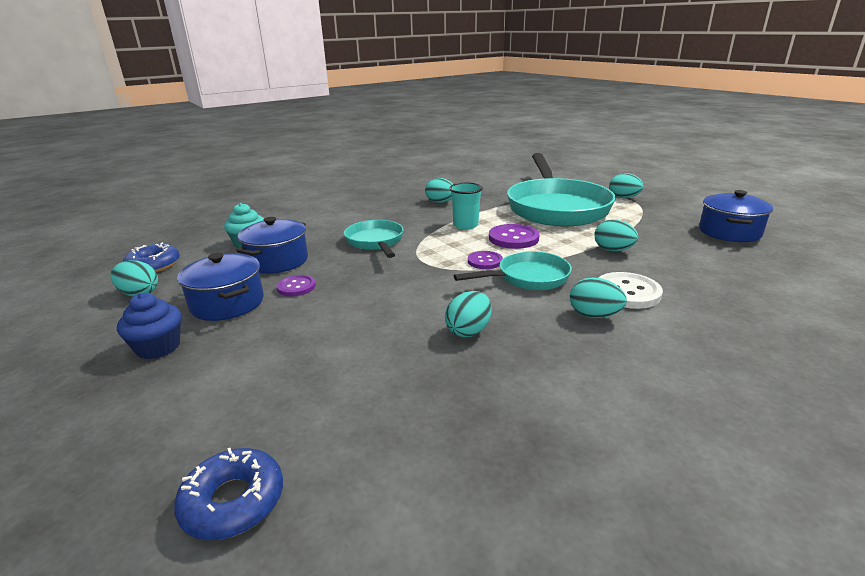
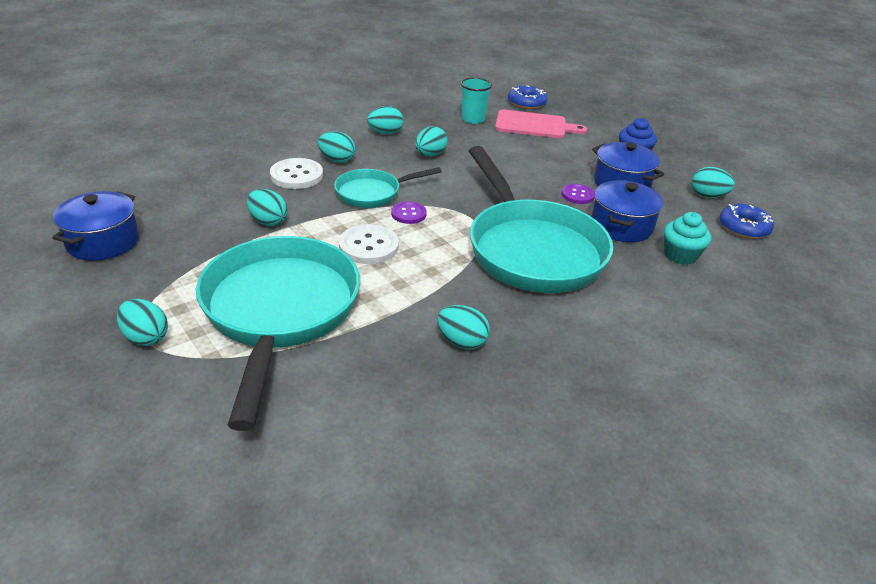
camera: 175 degrees right, 10 degrees up
turquoise pan [344,220,404,258] -> turquoise pan [469,146,613,293], size x1.97
turquoise cup [449,183,483,230] -> turquoise cup moved to [461,78,492,124]
purple button [489,224,539,249] -> white button [339,224,399,264]
none -> turquoise egg [367,106,404,134]
none -> pink cutting board [495,110,587,138]

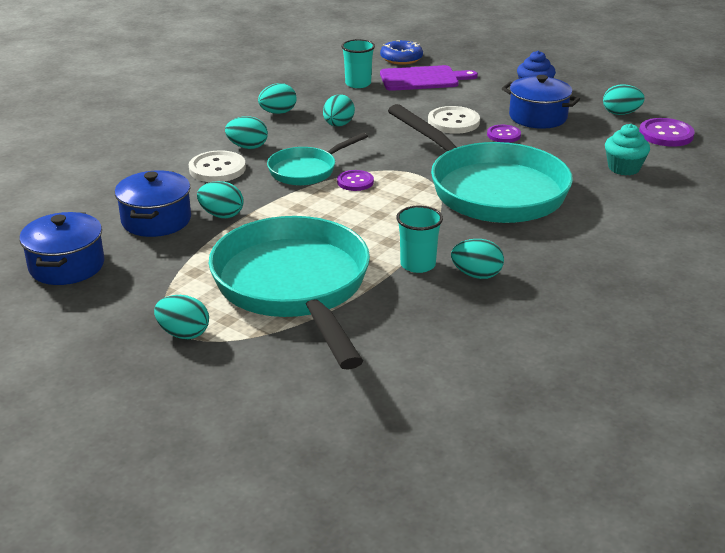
camera: 15 degrees left, 5 degrees down
white button [339,224,399,264] -> white button moved to [428,106,480,134]
pink cutting board [495,110,587,138] -> purple cutting board [380,65,478,91]
blue pot [591,180,663,242] -> blue pot moved to [115,170,191,237]
blue donut [720,204,774,239] -> purple button [639,118,695,147]
none -> turquoise cup [396,206,443,273]

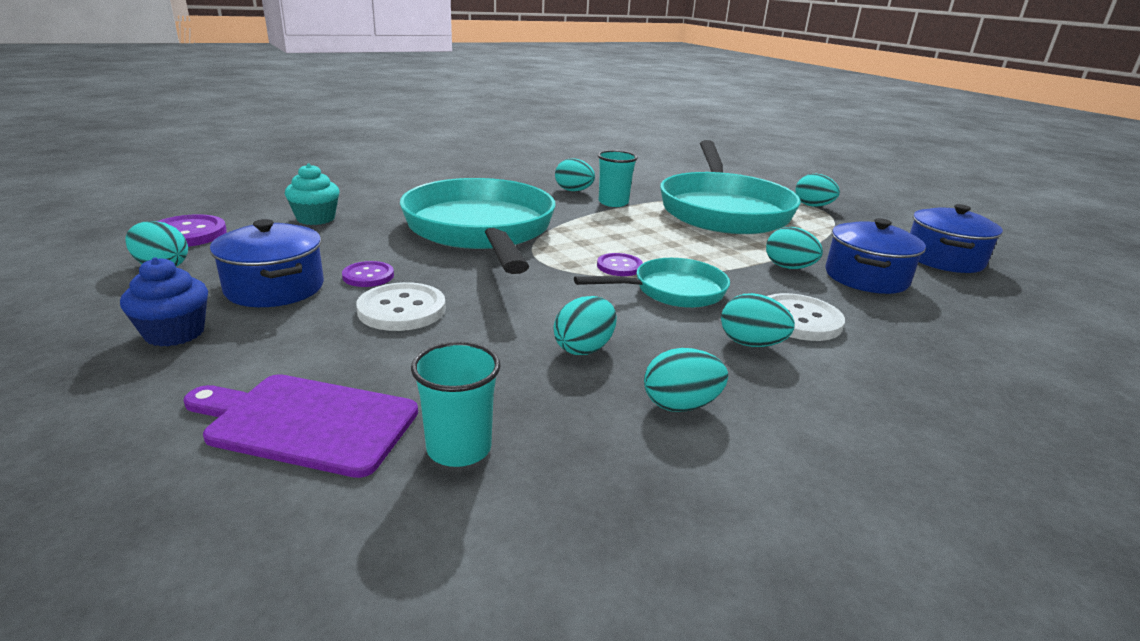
camera: 160 degrees left, 5 degrees down
blue donut [380,40,423,65] -> none

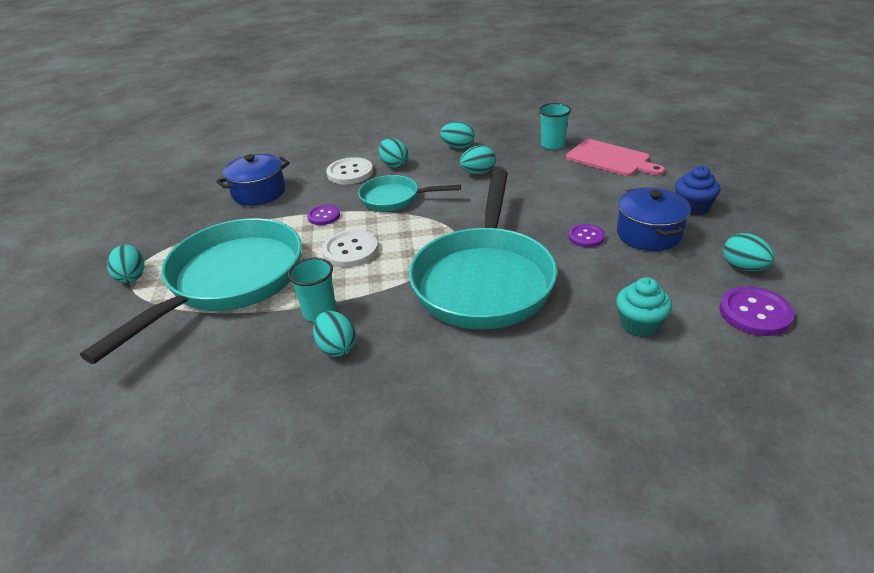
camera: 150 degrees left, 10 degrees up
purple cutting board [183,374,418,478] -> pink cutting board [566,139,665,176]
white button [356,282,446,331] -> white button moved to [322,230,378,267]
purple button [597,253,643,276] -> purple button moved to [307,205,340,225]
turquoise egg [766,227,823,269] -> none
blue pot [910,204,1003,273] -> none

